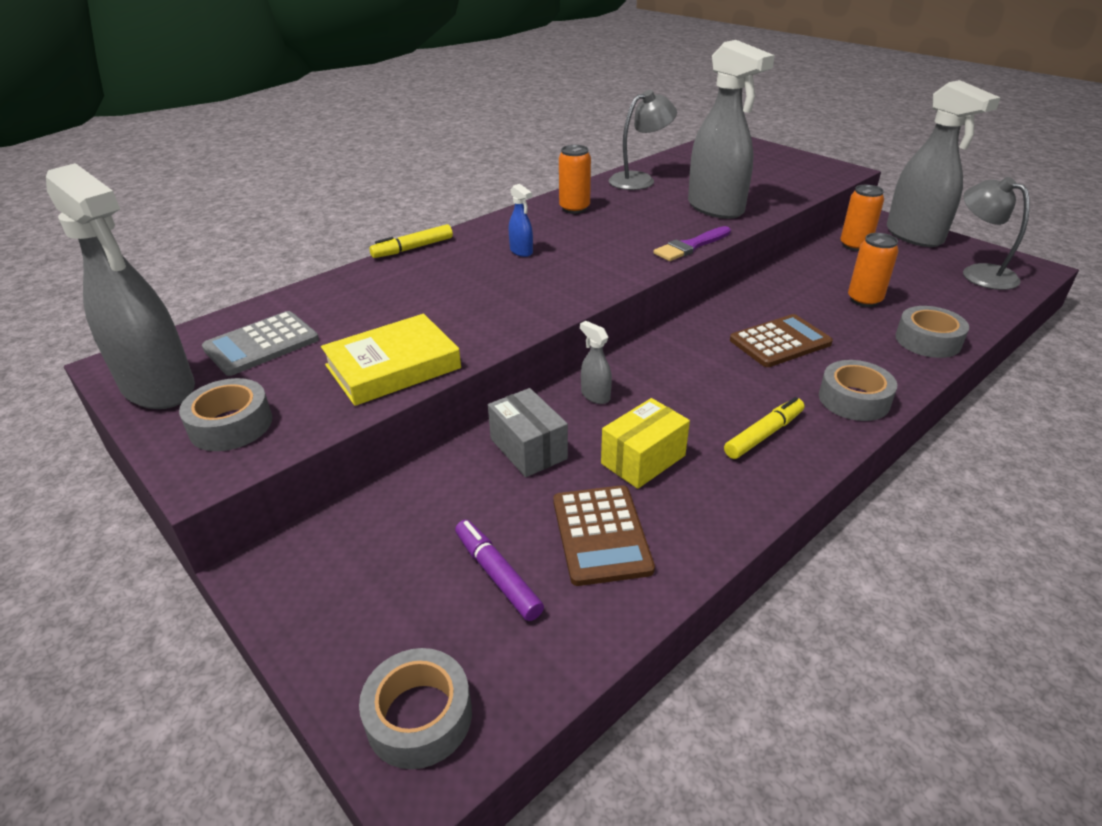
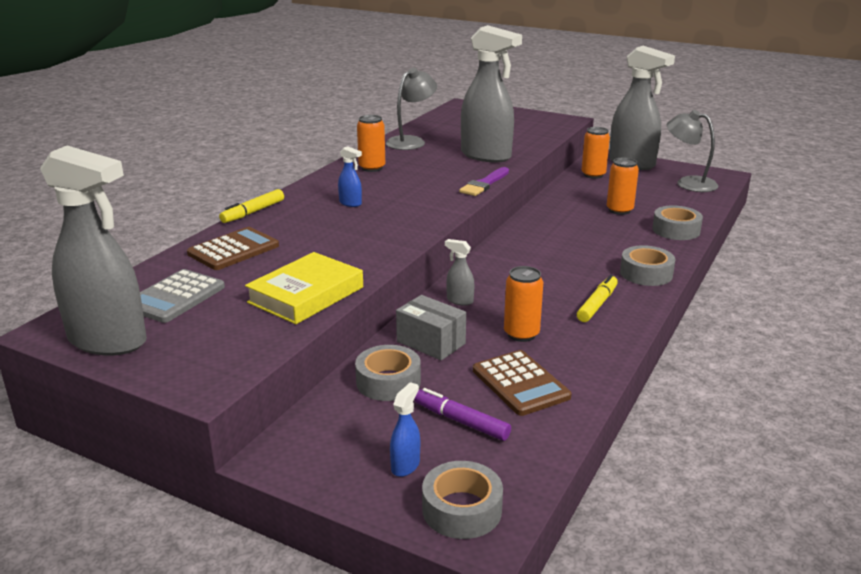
camera: 20 degrees left, 10 degrees down
grey tape [179,378,272,451] -> grey tape moved to [355,345,421,401]
yellow box [601,398,690,489] -> orange can [504,266,543,342]
brown calculator [730,314,833,367] -> brown calculator moved to [187,227,279,270]
none -> blue spray bottle [390,382,420,477]

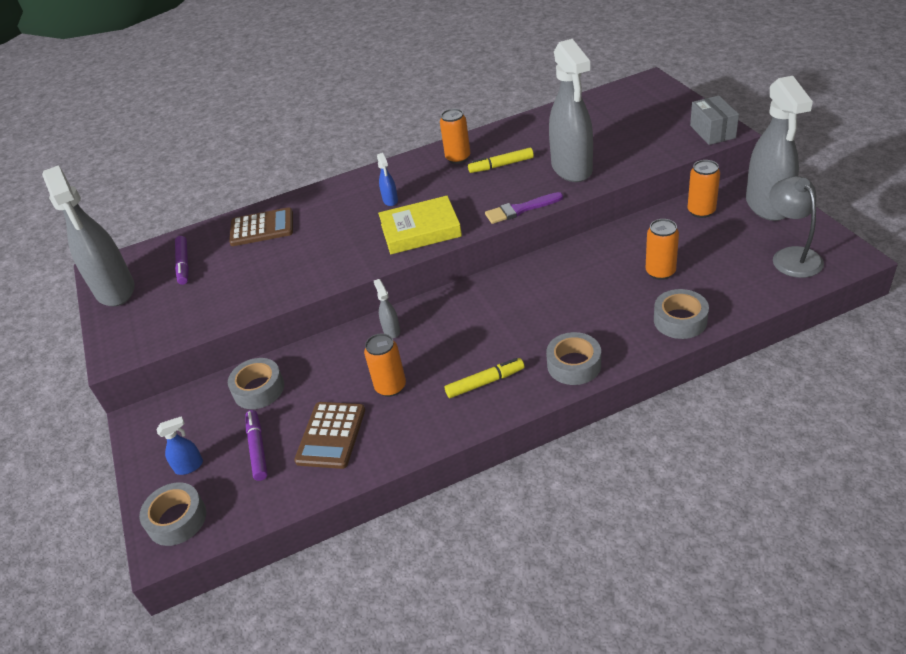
camera: 45 degrees right, 15 degrees up
grey calculator [140,269,225,323] -> purple marker [175,236,189,285]
yellow marker [219,189,284,223] -> yellow marker moved to [468,147,534,173]
yellow book [245,252,363,324] -> yellow book moved to [378,196,462,254]
grey lamp [386,68,437,150] -> none
grey box [396,295,466,360] -> grey box moved to [690,96,739,145]

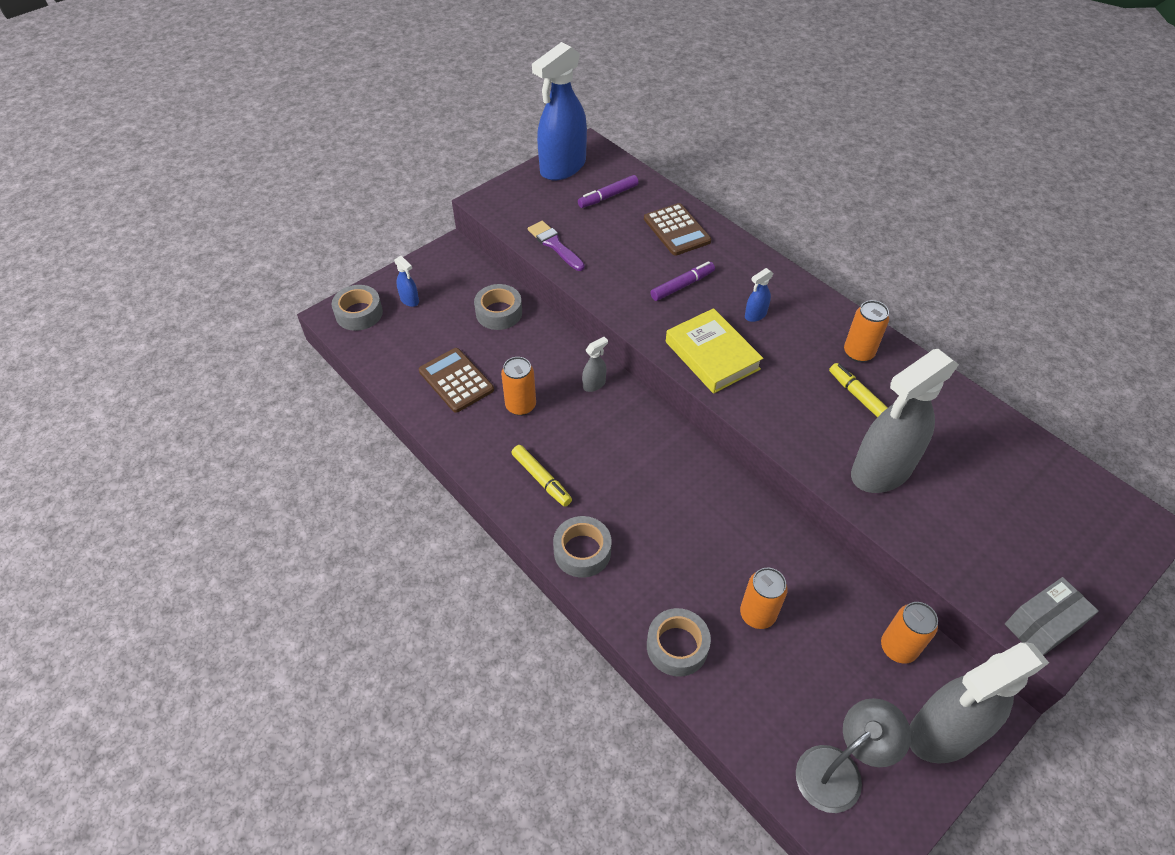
camera: 65 degrees right, 10 degrees up
grey spray bottle [42,165,134,306] -> blue spray bottle [532,42,587,180]
purple marker [245,410,268,481] -> purple marker moved to [650,261,715,301]
brown calculator [294,402,365,469] -> brown calculator turned 60 degrees clockwise [419,348,494,413]
purple brush [485,192,563,224] -> purple brush moved to [528,221,585,271]

